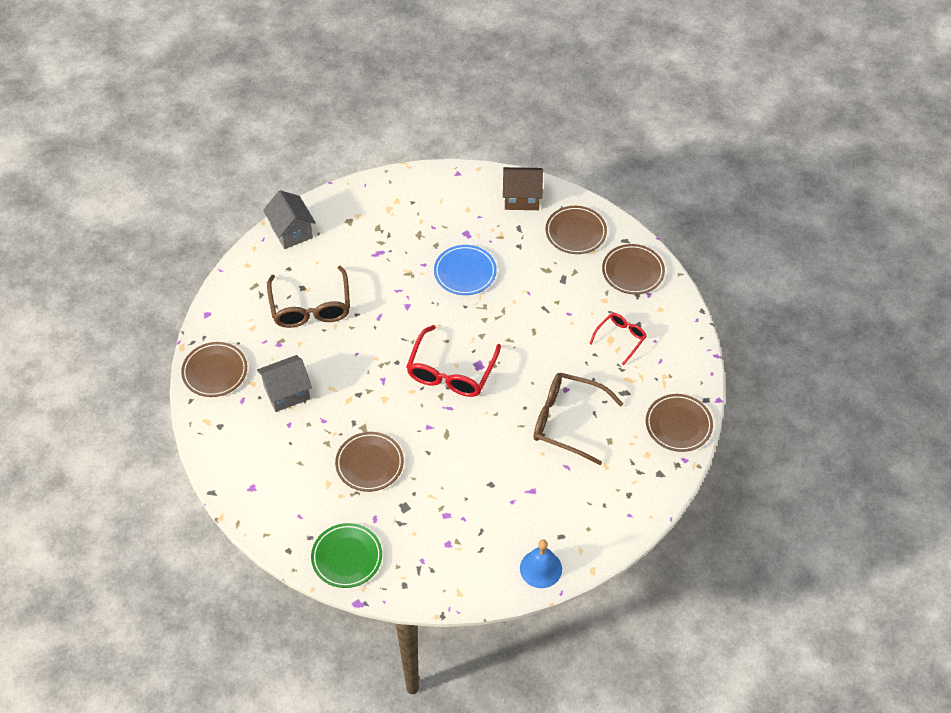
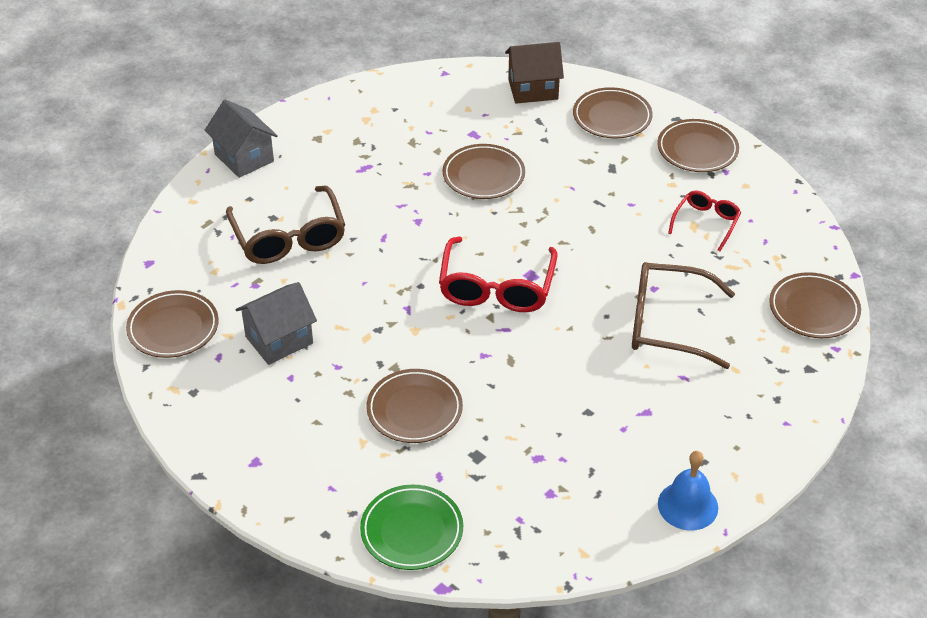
camera: 10 degrees left, 10 degrees down
blue plate [434,245,497,295] -> brown plate [443,144,525,199]

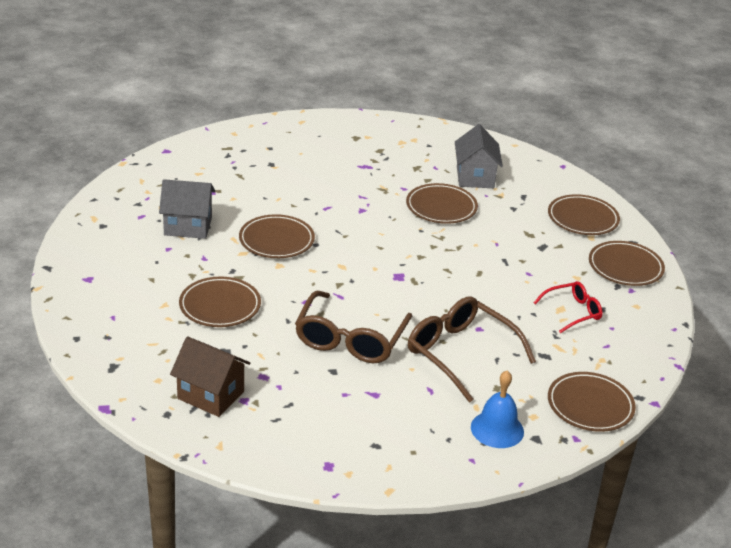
camera: 35 degrees right, 10 degrees down
brown plate [126,290,219,358] -> brown plate moved to [239,214,315,258]
grey house [205,99,278,178] -> grey house moved to [455,124,503,188]
brown glasses [226,186,345,264] -> brown glasses moved to [295,291,412,363]
green plate [360,485,463,570] -> none
red glasses [439,237,558,312] -> none
brown house [505,42,564,104] -> brown house moved to [170,336,250,417]
blue bell [658,451,718,530] -> blue bell moved to [471,371,524,448]

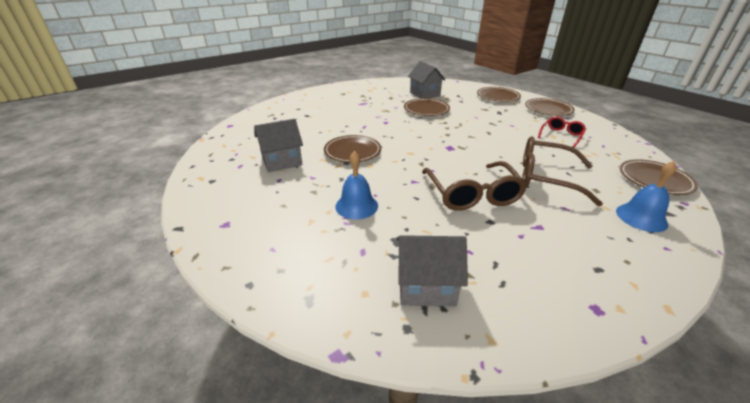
camera: 25 degrees left, 0 degrees up
brown house [170,336,250,417] -> grey house [397,235,468,307]
brown plate [179,276,261,327] -> blue bell [335,151,378,220]

